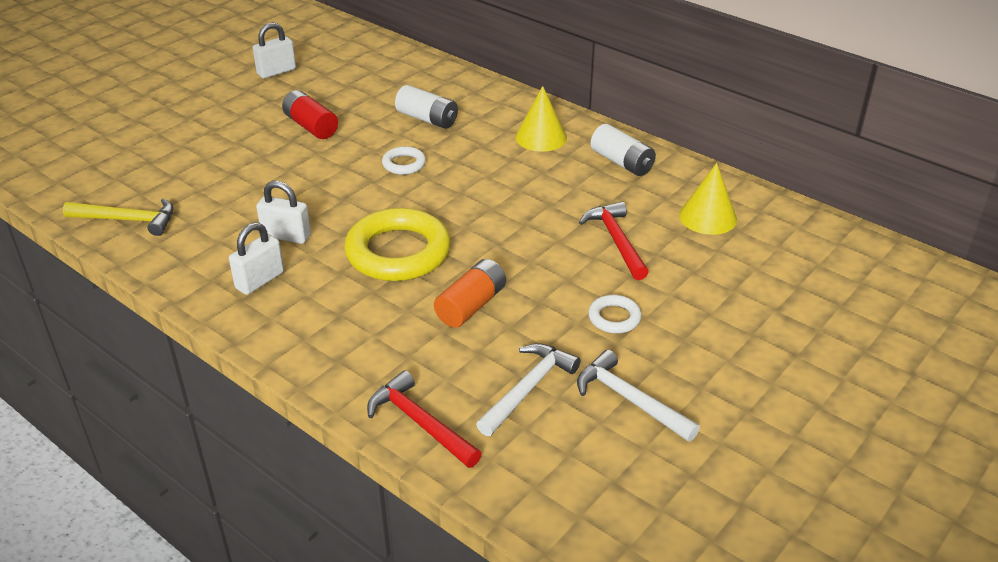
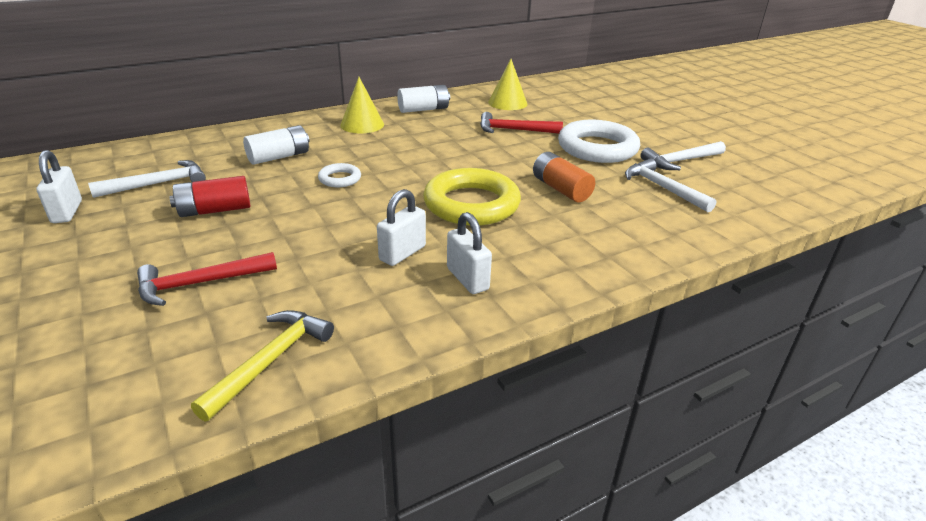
camera: 70 degrees left, 5 degrees down
red hammer [367,371,482,468] -> red hammer moved to [137,252,277,306]
white ring [588,295,642,333] -> white ring [558,120,640,163], size x2.14
none -> white hammer [88,160,206,198]

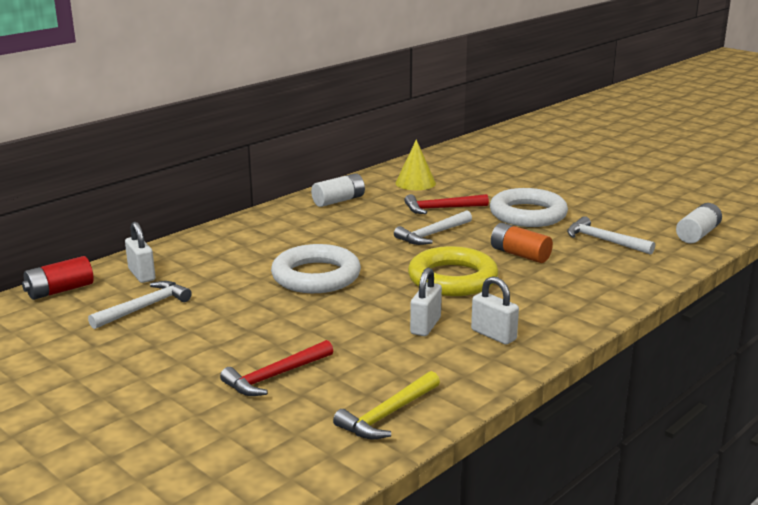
camera: 15 degrees left, 10 degrees down
white padlock [36,150,82,223] -> white padlock moved to [125,222,155,283]
red battery [169,176,251,217] -> red battery moved to [22,256,94,300]
yellow hammer [191,310,334,421] -> yellow hammer turned 150 degrees counterclockwise [333,371,440,439]
white battery [243,125,309,165] -> white battery moved to [676,203,722,243]
white ring [318,163,361,187] -> white ring [271,244,361,293], size x2.14
yellow cone [340,77,384,133] -> none
white hammer [640,141,726,170] -> white hammer moved to [394,210,472,245]

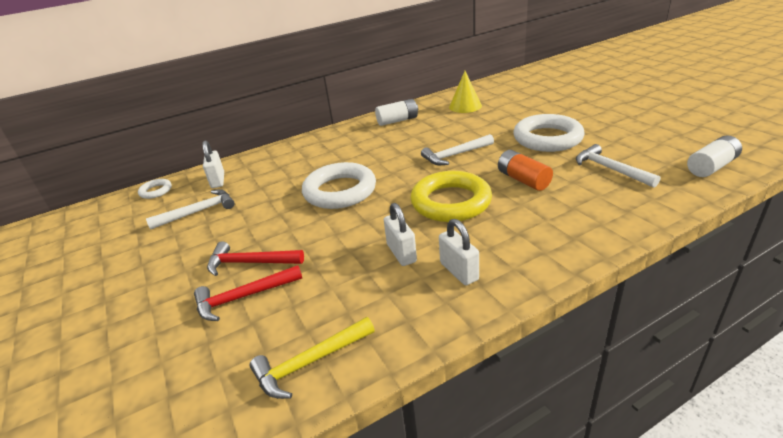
camera: 20 degrees right, 10 degrees up
red battery [22,256,94,300] -> white ring [138,179,172,199]
red hammer [404,194,489,214] -> red hammer moved to [207,241,304,276]
white padlock [410,268,442,336] -> white padlock turned 60 degrees counterclockwise [384,203,417,266]

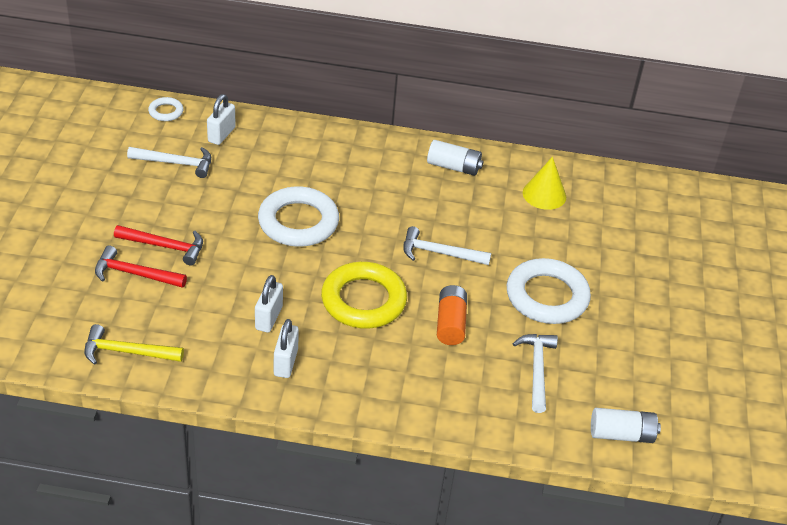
camera: 30 degrees right, 10 degrees up
red hammer [207,241,304,276] -> red hammer turned 150 degrees clockwise [114,225,203,266]

